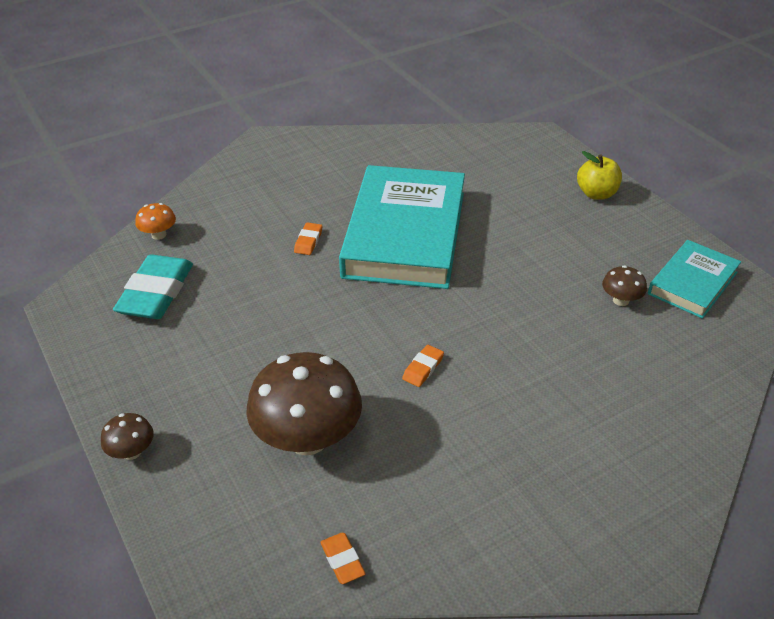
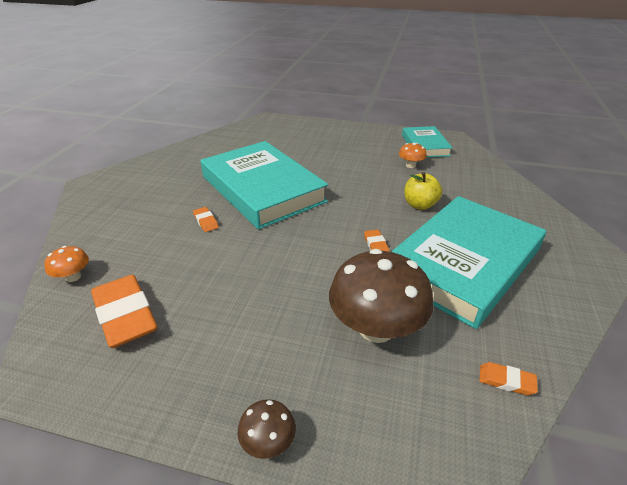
camera: 45 degrees left, 5 degrees down
turquoise eraser [113,254,193,319] -> orange eraser [91,275,157,348]
yellow apple [577,151,622,200] -> yellow apple moved to [404,172,442,210]
brown mushroom [602,265,647,306] -> orange mushroom [399,143,427,168]
none -> turquoise book [391,196,546,329]

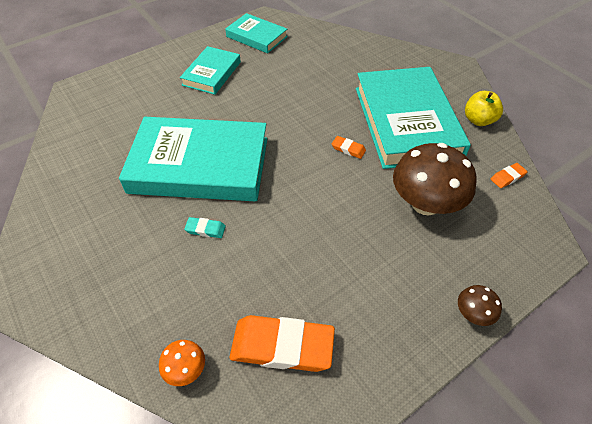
camera: 50 degrees left, 15 degrees up
orange eraser [193,207,219,232] -> turquoise eraser [184,217,226,238]
orange mushroom [399,143,427,168] -> none
yellow apple [404,172,442,210] -> yellow apple moved to [465,91,503,126]
none -> turquoise book [180,46,241,95]

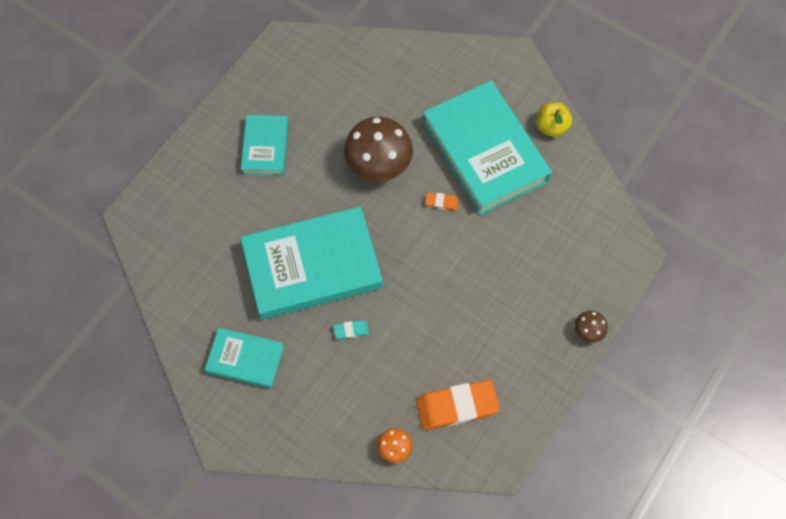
camera: 20 degrees left, 15 degrees up
turquoise book [225,13,288,53] -> turquoise book moved to [205,328,284,388]
brown mushroom [393,143,477,215] -> brown mushroom moved to [344,117,413,181]
orange eraser [491,163,528,188] -> none

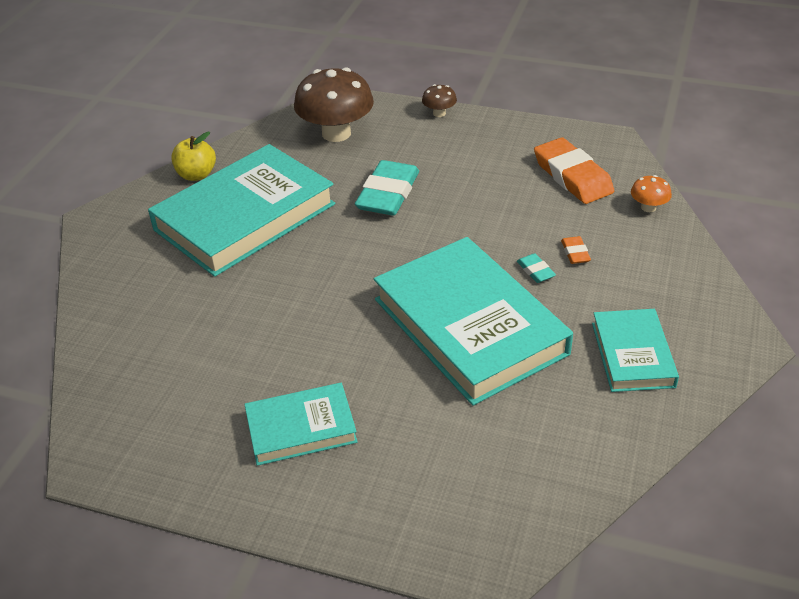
camera: 105 degrees left, 25 degrees down
brown mushroom [344,117,413,181] -> brown mushroom moved to [294,67,374,142]
orange eraser [425,192,459,211] -> orange eraser moved to [561,236,591,264]
none -> turquoise eraser [355,160,419,216]

